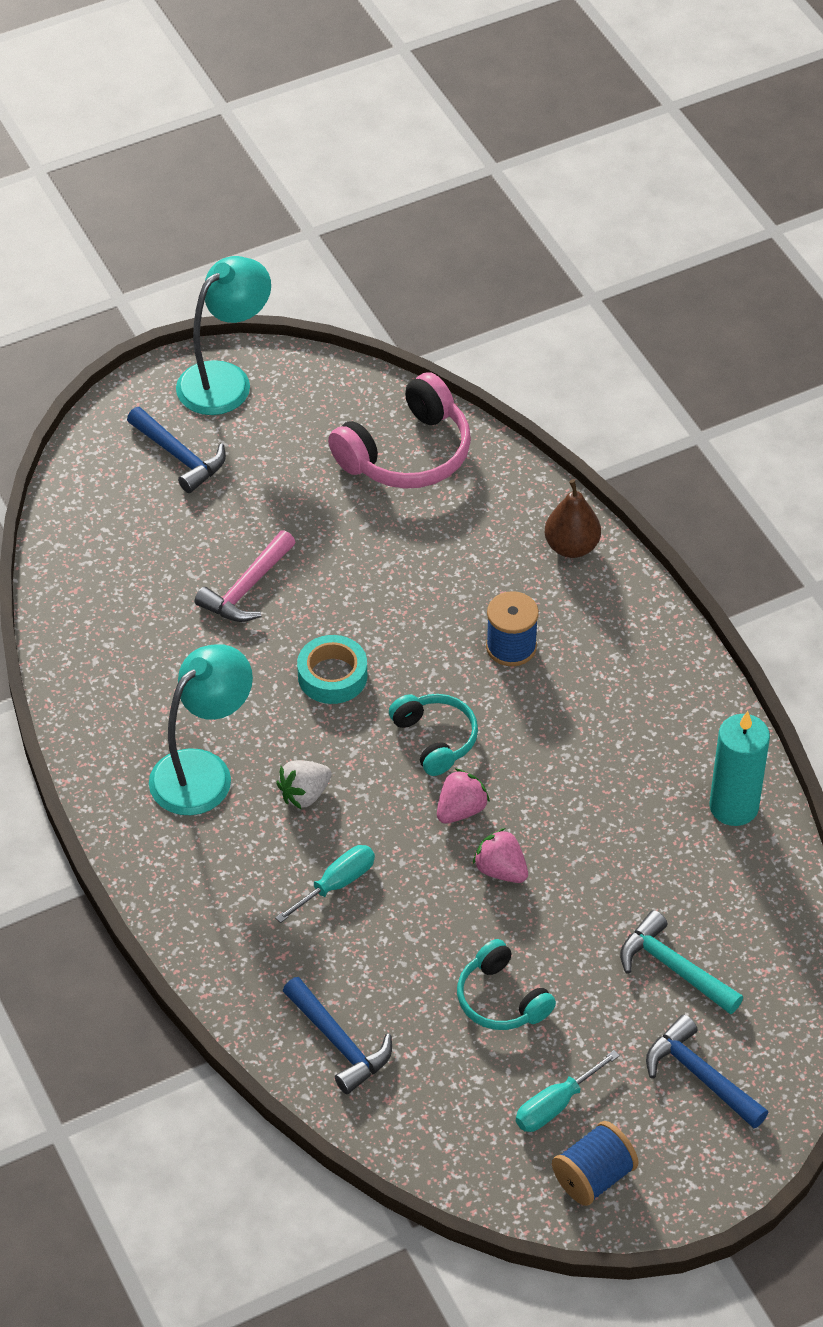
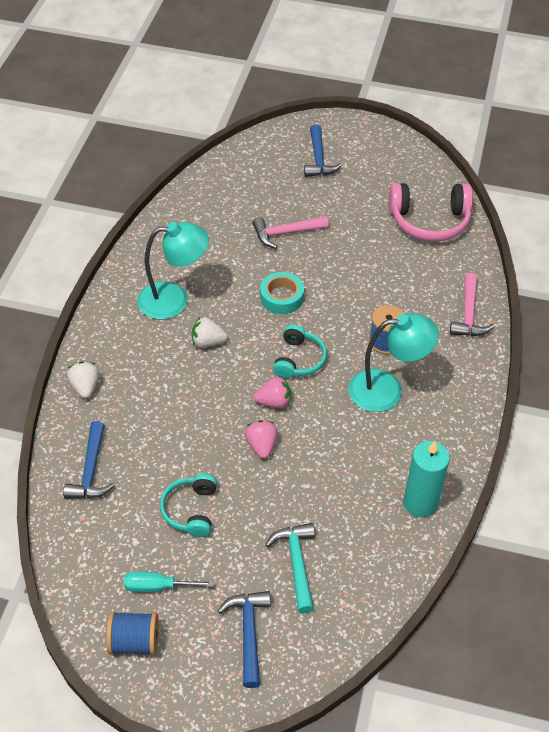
camera: 40 degrees right, 0 degrees up
turquoise lamp [176,256,271,415] -> turquoise lamp moved to [348,313,439,412]
turquoise screwdriver [275,845,375,923] -> none
brown pear [545,479,601,558] -> pink hammer [450,273,494,336]
none -> white strawberry [67,361,99,398]

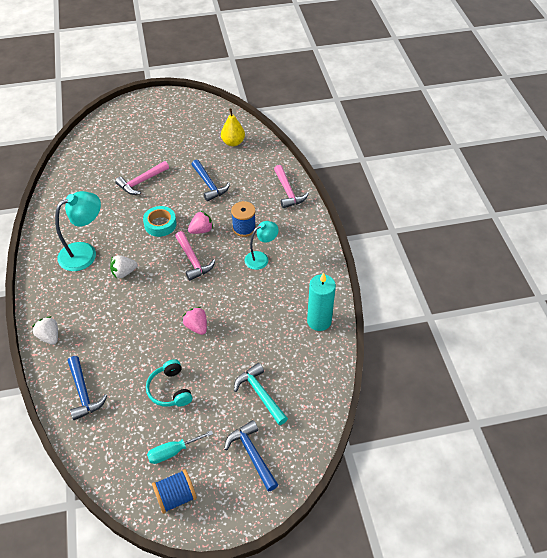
camera: 25 degrees left, 0 degrees up
pink strawberry [254,376,291,409] -> pink strawberry moved to [188,211,213,234]
turquoise headphones [273,324,327,378] -> pink hammer [175,231,215,281]
blue hammer [304,125,342,177] -> blue hammer moved to [191,159,230,201]
turquoise lamp [348,313,439,412] -> turquoise lamp [245,221,279,270], size x0.63
pink headphones [389,183,473,242] -> yellow pear [221,108,245,146]

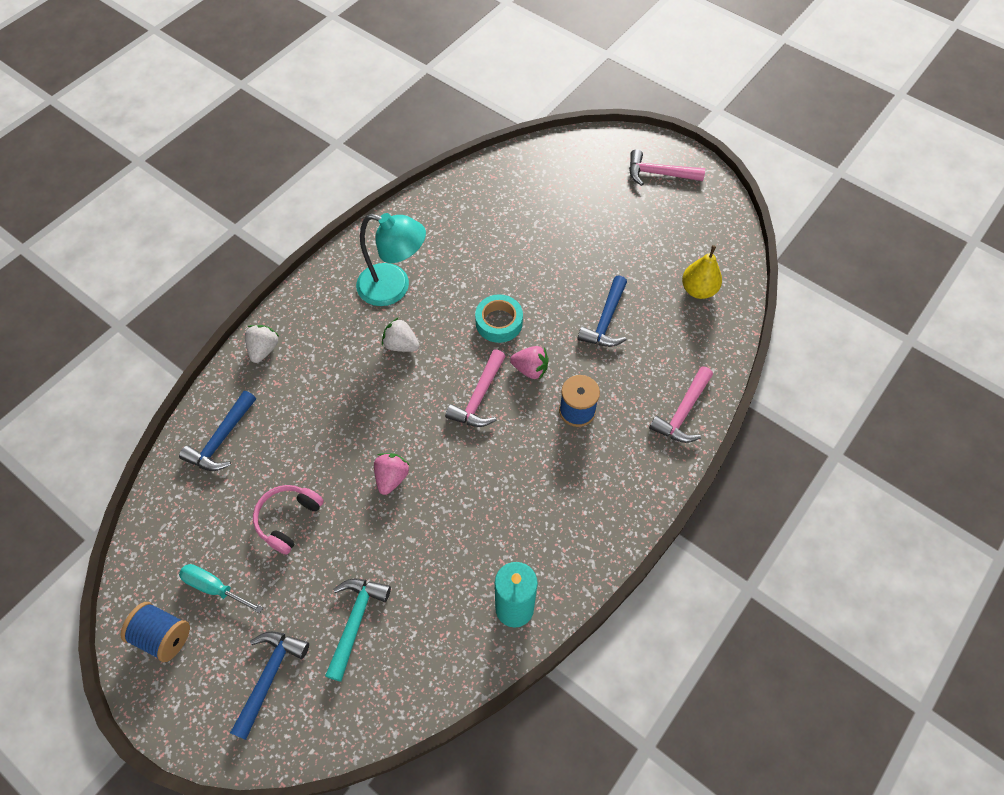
camera: 50 degrees right, 10 degrees up
pink hammer [115,161,169,195] -> pink hammer moved to [629,149,705,186]
turquoise headphones [146,359,192,407] -> pink headphones [253,485,324,555]
turquoise lamp [245,221,279,270] -> none

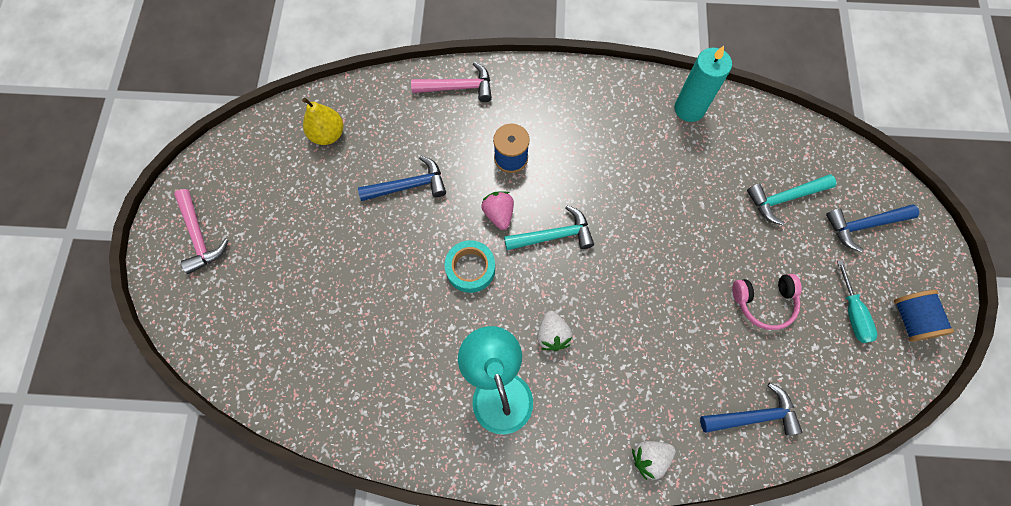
camera: 125 degrees left, 10 degrees up
pink strawberry [374,453,409,495] -> none
pink hammer [445,349,506,427] -> turquoise hammer [504,205,594,250]

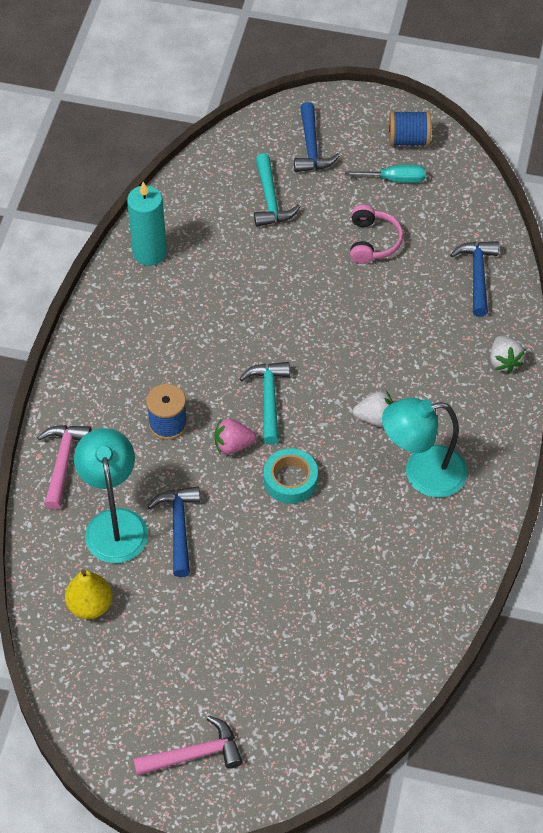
camera: 80 degrees left, 15 degrees down
none -> turquoise lamp [74,428,148,563]

